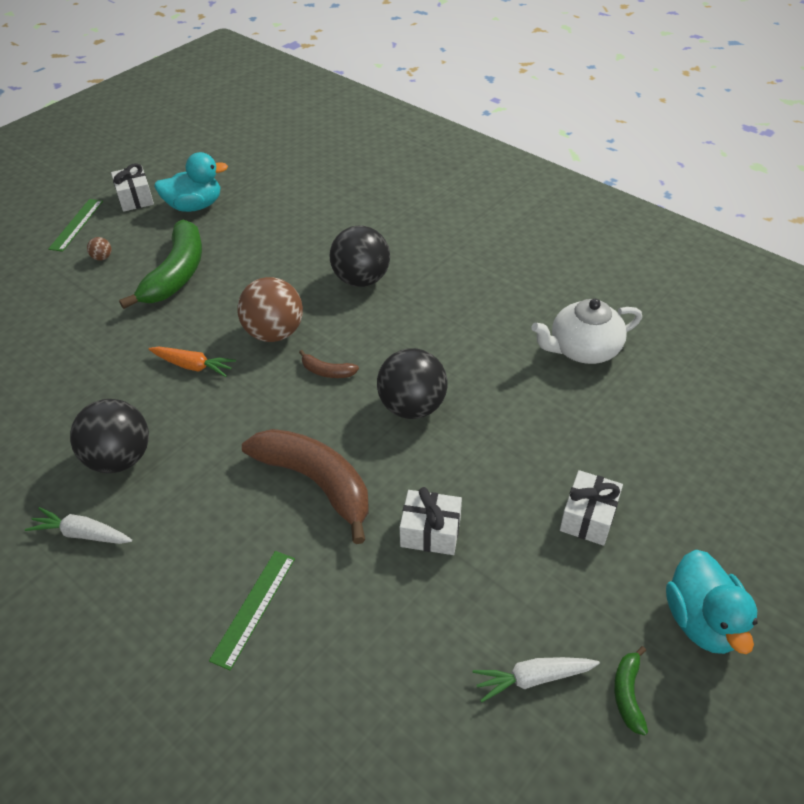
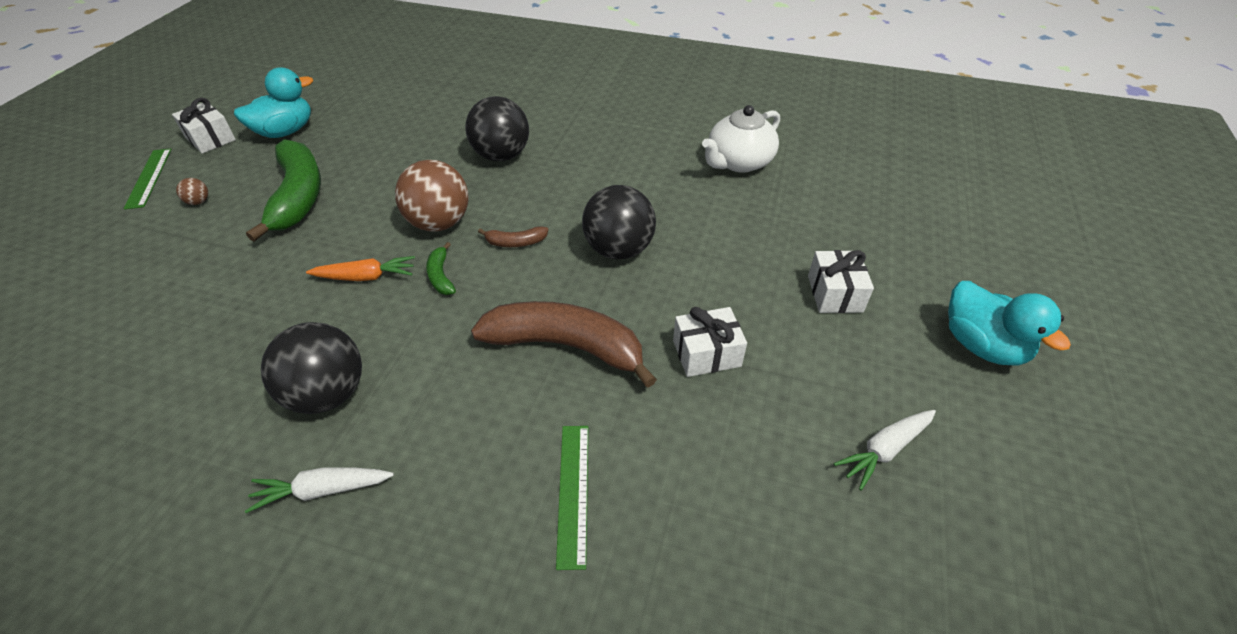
camera: 25 degrees left, 0 degrees up
green banana [614,646,648,736] -> green banana moved to [426,242,456,295]

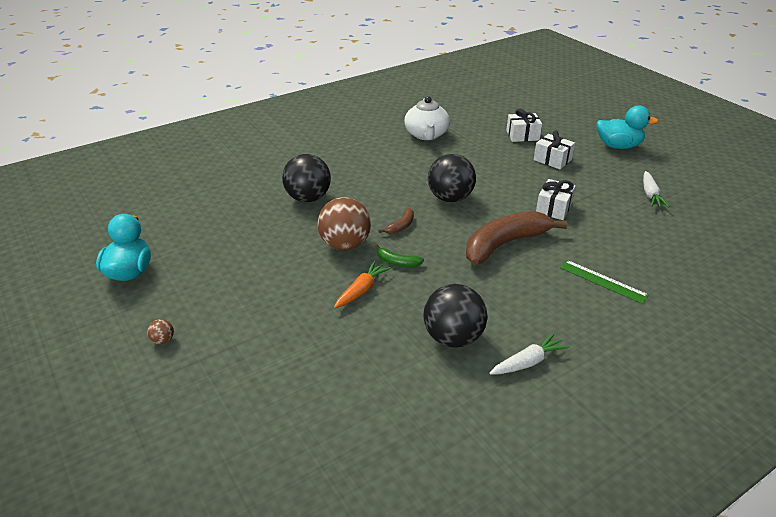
camera: 50 degrees left, 10 degrees down
green ruler [123,148,172,210] -> none
white gift [172,98,236,154] -> white gift moved to [506,108,542,142]
white carrot [245,467,394,513] -> white carrot turned 150 degrees counterclockwise [489,333,569,375]
green banana [246,140,321,242] -> none

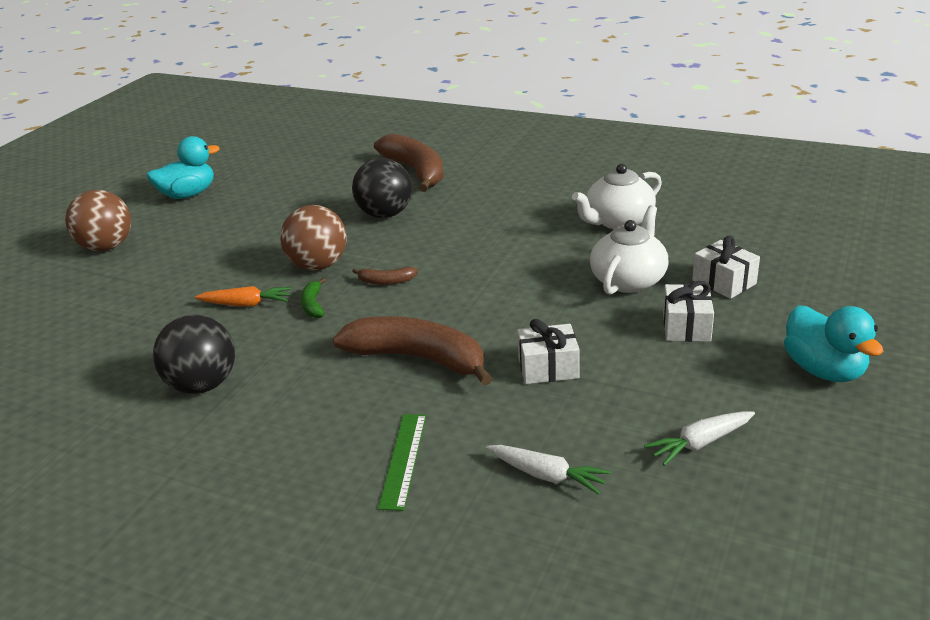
camera: 60 degrees right, 5 degrees down
brown ball [147,319,174,344] -> brown ball [65,190,131,251], size x2.48
black ball [428,154,476,202] -> none
white carrot [489,333,569,375] -> white carrot moved to [487,445,611,495]
none -> brown banana [374,134,444,192]
none -> white teapot [590,205,668,295]

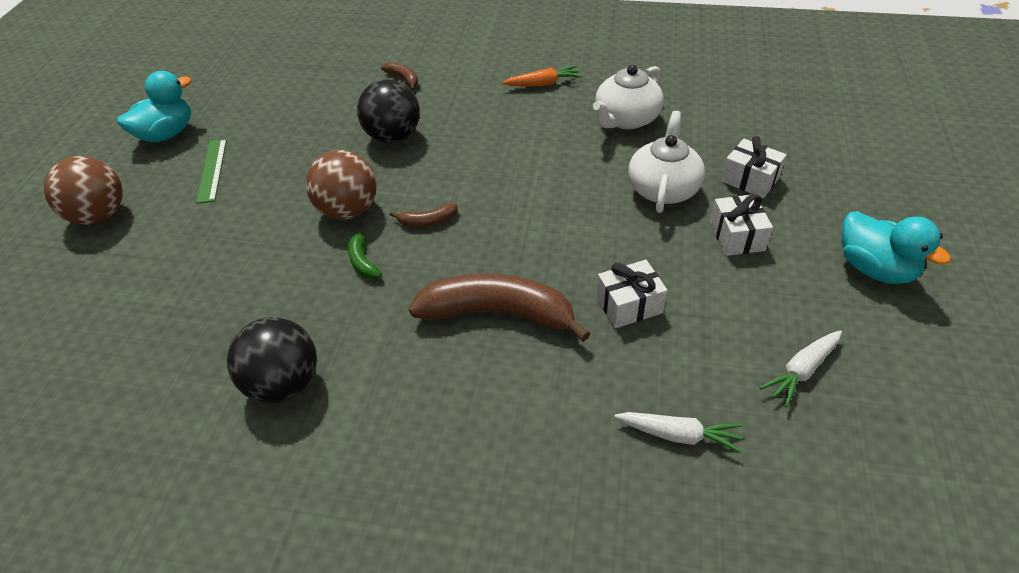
camera: 15 degrees left, 15 degrees up
orange carrot [195,286,292,306] -> orange carrot moved to [502,65,582,87]
brown banana [374,134,444,192] -> brown banana [381,62,418,91], size x0.43
green ruler [378,414,426,511] -> green ruler moved to [196,139,227,203]

